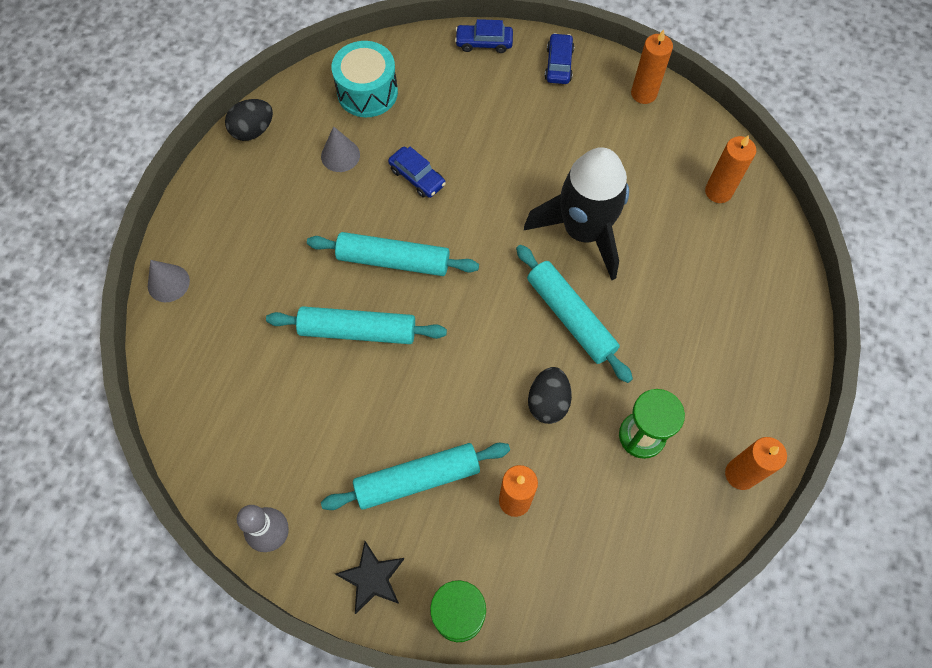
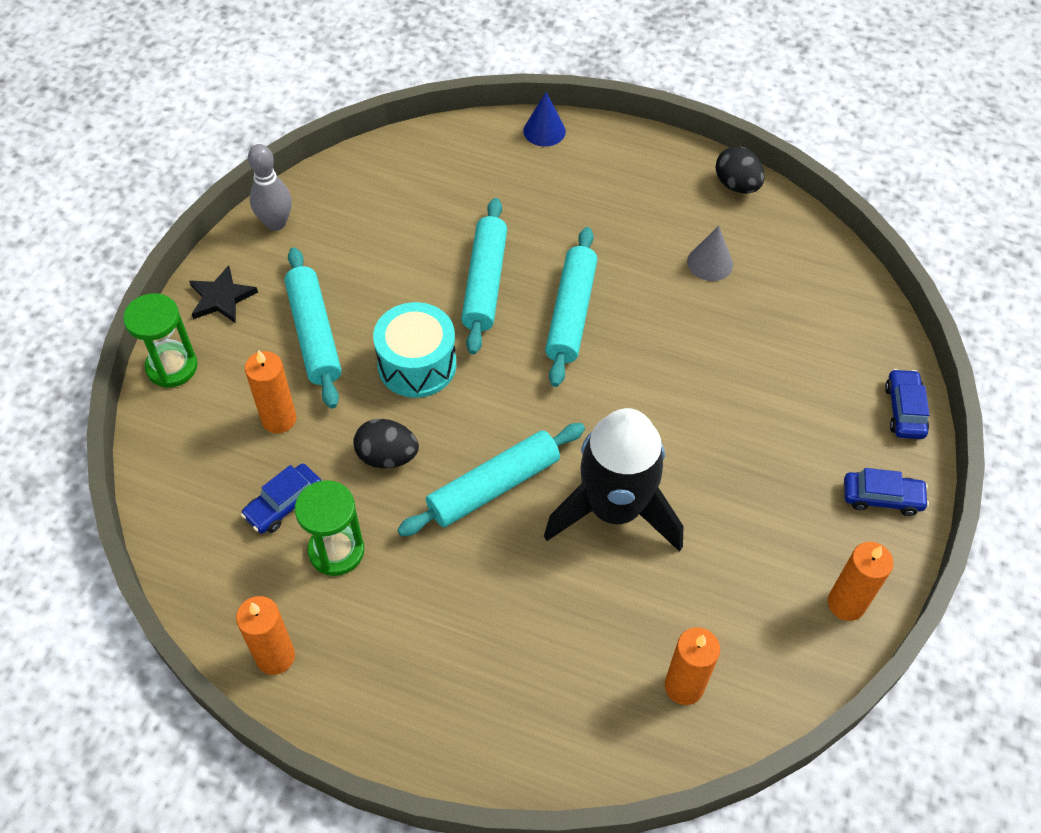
camera: 90 degrees right, 10 degrees down
grey cone [148,260,190,302] -> blue cone [523,92,566,147]
turquoise drum [332,41,398,117] -> turquoise drum moved to [373,302,456,398]
blue car [388,147,446,198] -> blue car moved to [241,464,321,534]

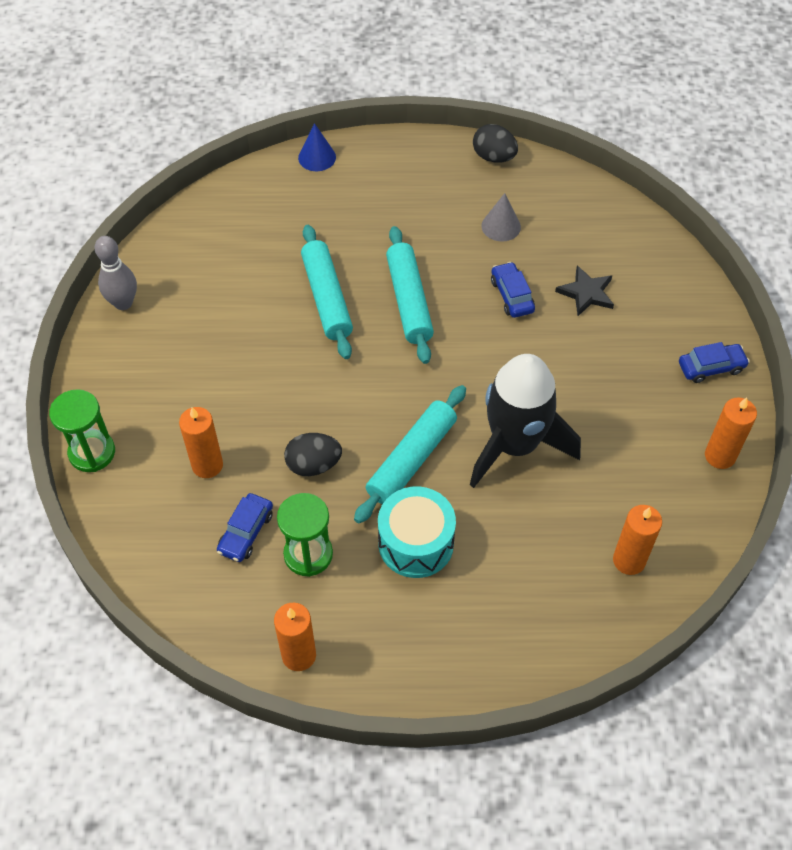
camera: 20 degrees left, 0 degrees up
black star [189,265,258,323] -> black star moved to [555,265,614,316]
turquoise rolling pin [285,247,341,409] -> none
turquoise drum [373,302,456,398] -> turquoise drum moved to [378,486,456,578]
blue car [885,369,929,439] -> blue car moved to [491,262,535,318]

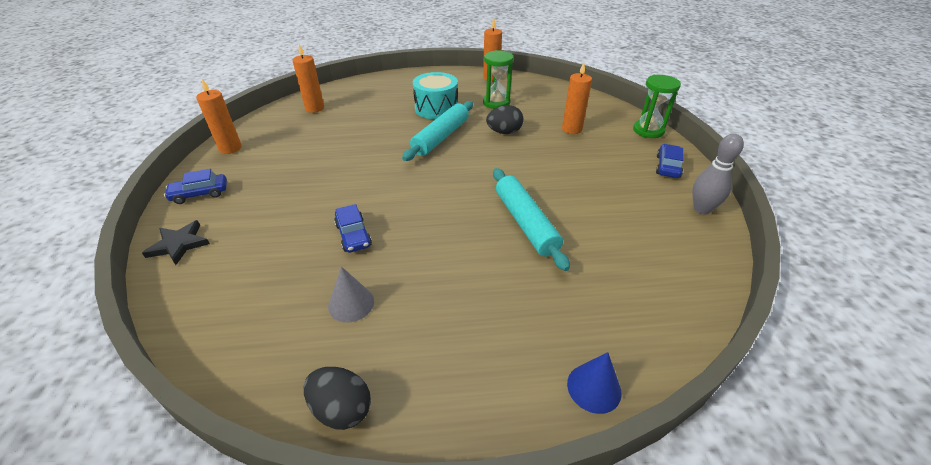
camera: 175 degrees right, 15 degrees down
blue car [217,493,273,562] -> blue car moved to [656,144,684,178]
turquoise rolling pin [386,226,434,364] -> none
black rocket [470,354,581,488] -> none
black star [555,265,614,316] -> black star moved to [142,220,210,265]

